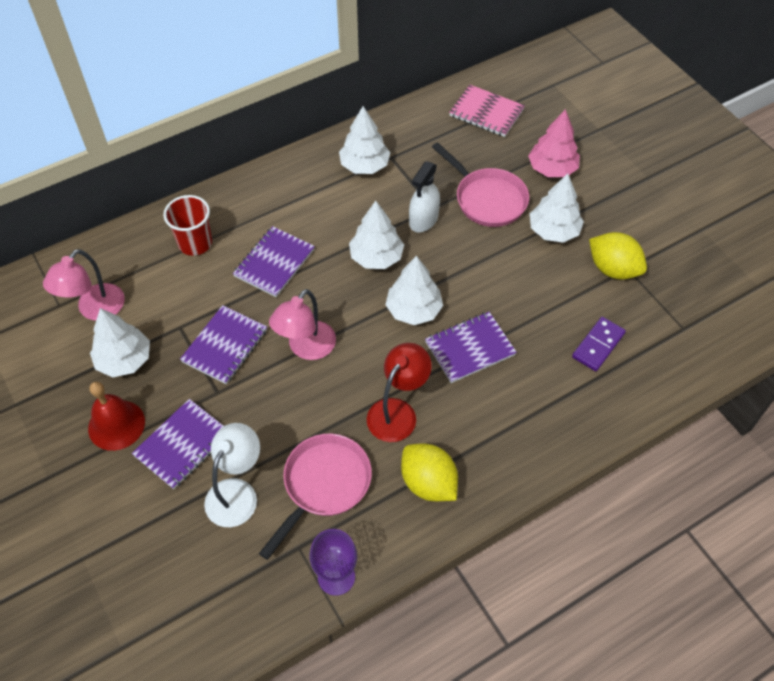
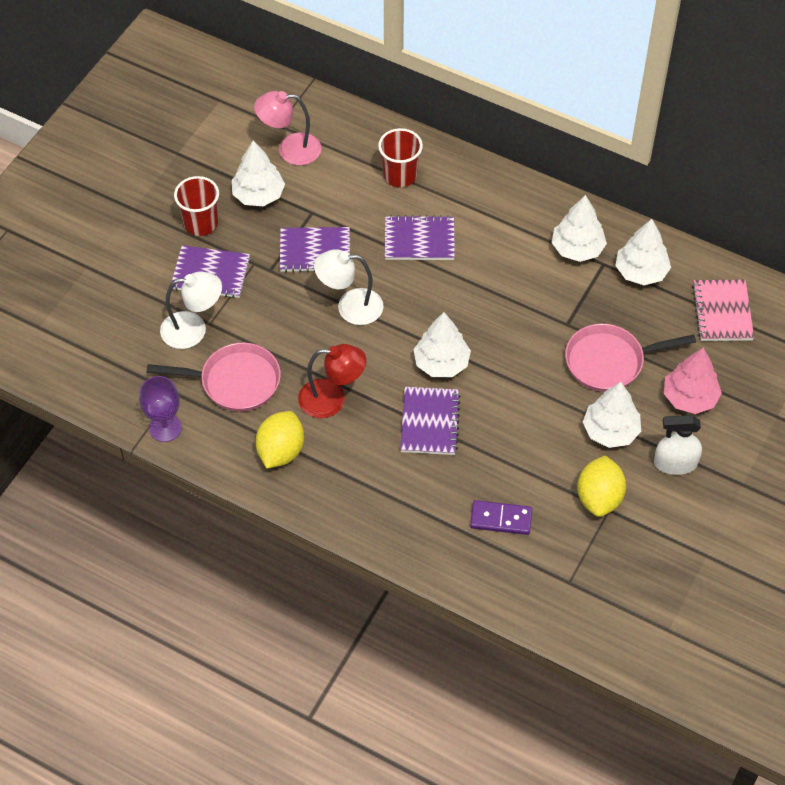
camera: 60 degrees right, 0 degrees up
red bell [88,382,145,451] -> red cup [174,176,219,236]
pink lamp [269,289,336,360] -> white lamp [314,249,384,325]
white tree [349,201,404,269] -> white tree moved to [615,219,671,285]
white spray bottle [409,161,440,232] -> white spray bottle moved to [654,415,702,475]
purple notebook [425,312,517,383] -> purple notebook turned 60 degrees clockwise [400,387,461,455]
pink pan [432,142,529,227] -> pink pan turned 60 degrees clockwise [565,324,696,392]

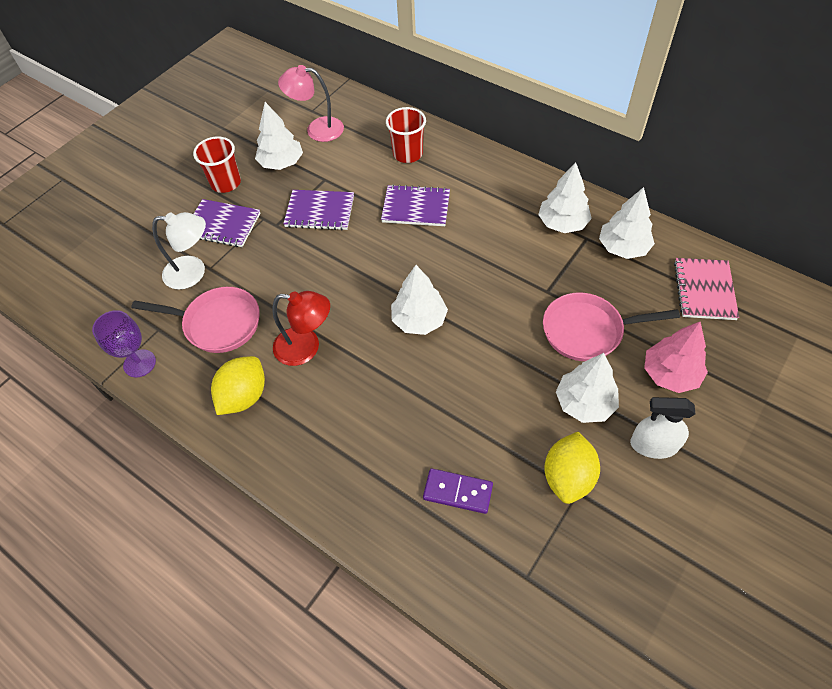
camera: 10 degrees right, 0 degrees up
white lamp [314,249,384,325] -> none
purple notebook [400,387,461,455] -> none

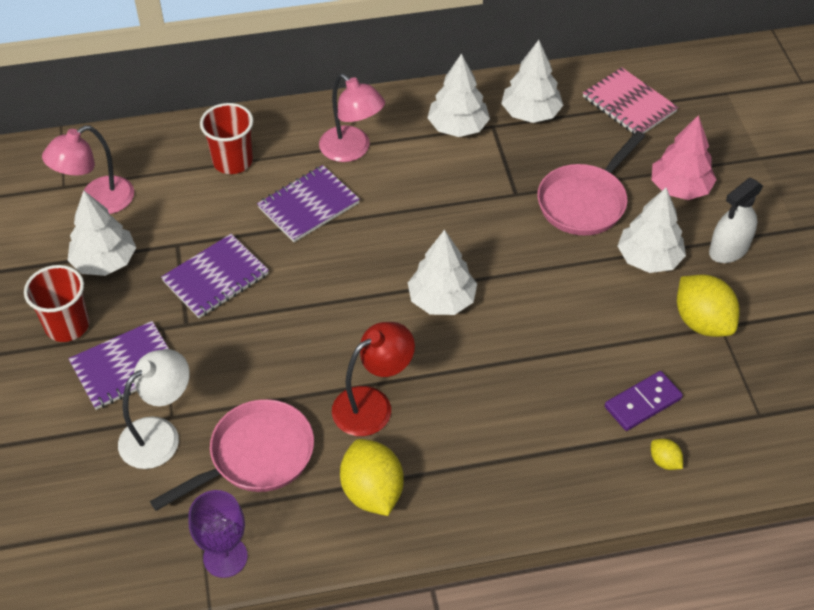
camera: 50 degrees left, 5 degrees down
none -> pink lamp [319,74,385,162]
none -> yellow lemon [651,439,683,470]

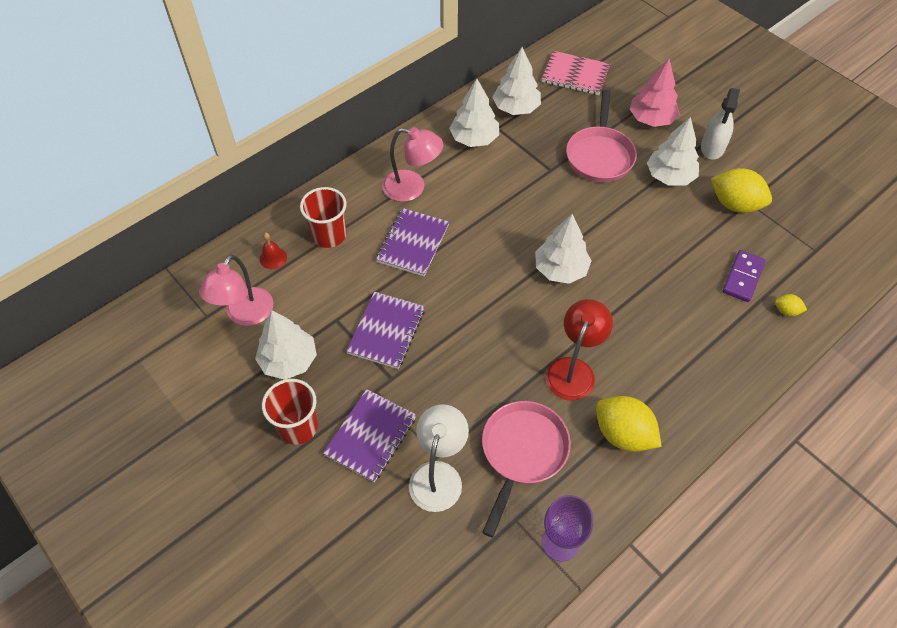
camera: 30 degrees left, 5 degrees up
none -> red bell [260,233,287,269]

